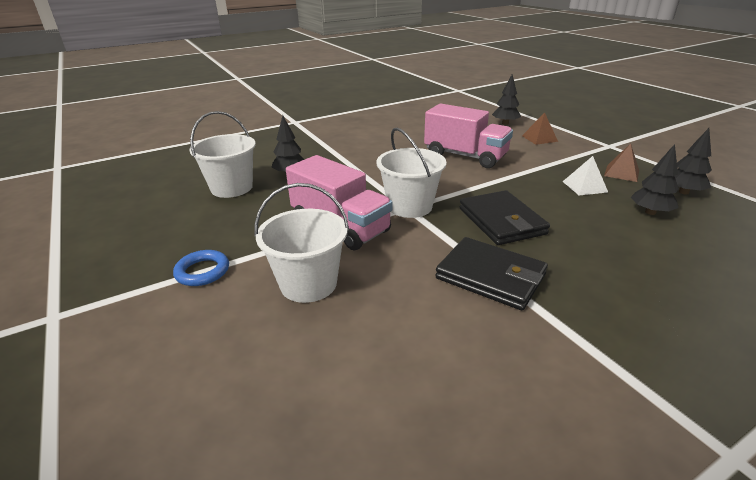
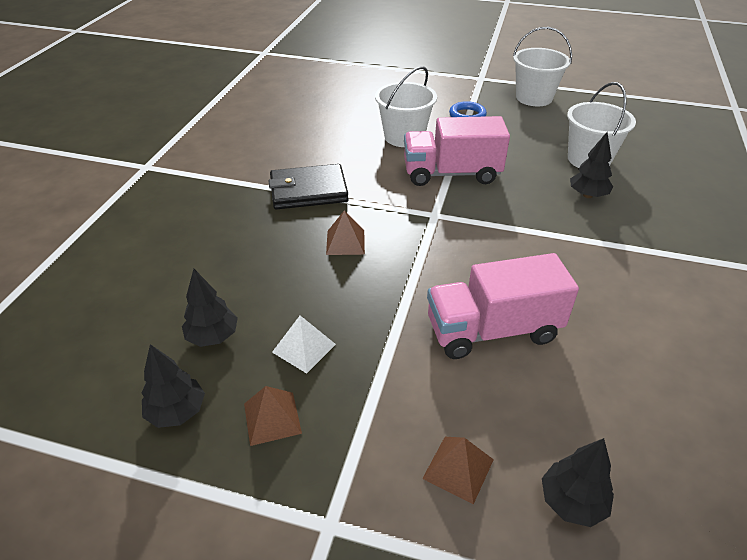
camera: 135 degrees right, 10 degrees up
white bucket [376,127,446,218] -> white bucket moved to [513,27,572,106]
black wallet [459,190,550,245] -> brown pyramid [326,210,365,255]

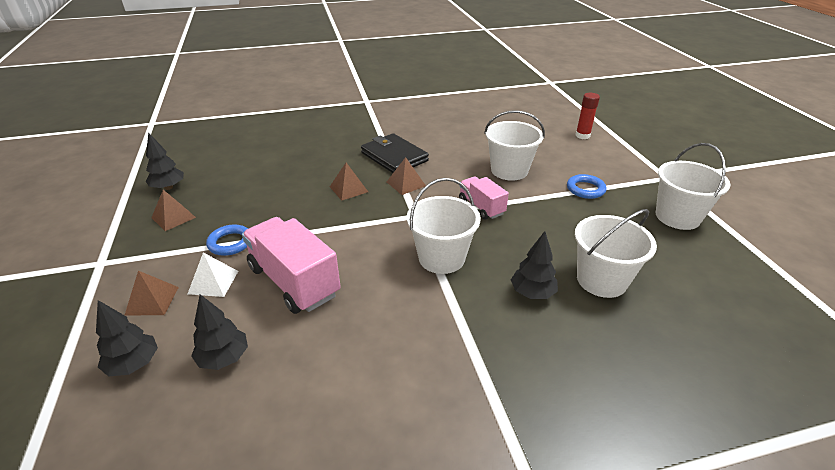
camera: 60 degrees right, 5 degrees down
black tree [182,269,238,347] -> black tree moved to [191,294,248,370]
white pyramid [272,316,336,373] -> white pyramid moved to [188,253,238,297]
pink truck [404,116,510,186] -> pink truck [459,176,509,220], size x0.57
none -> blue ring [206,224,248,256]
none -> brown pyramid [387,157,426,195]
none -> white bucket [407,178,481,274]
none -> red glue stick [575,93,600,139]

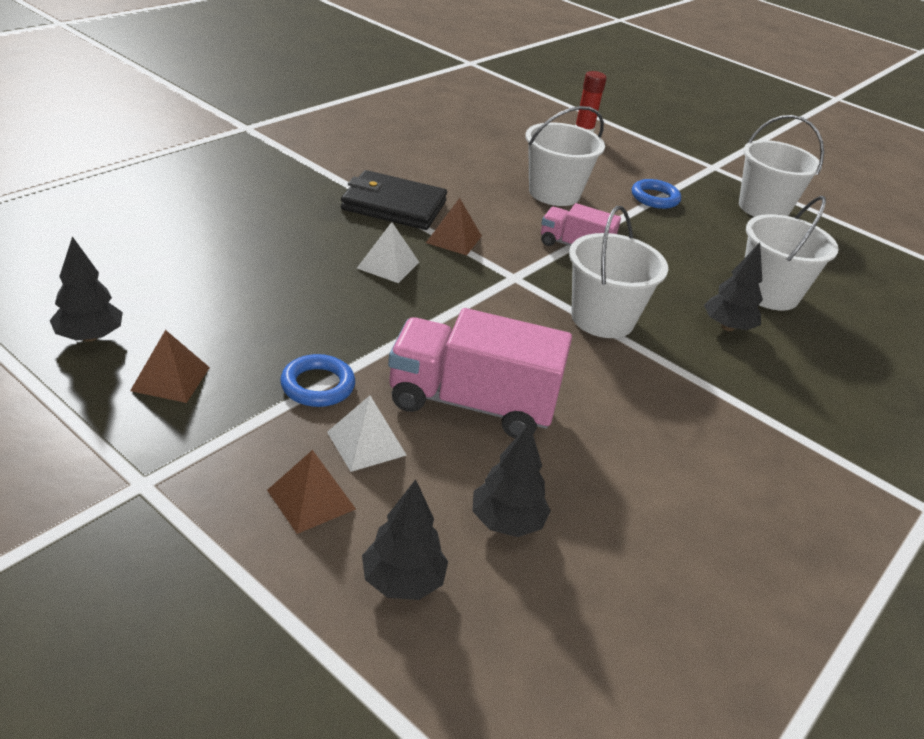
camera: 40 degrees left, 0 degrees up
brown pyramid [330,163,368,201] -> white pyramid [357,222,419,283]

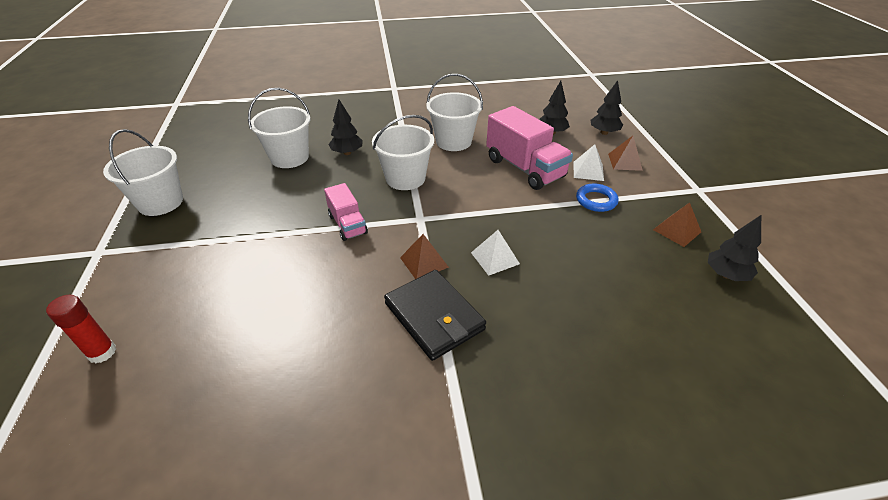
camera: 135 degrees left, 5 degrees up
white bucket [525,106,605,206] -> white bucket moved to [427,74,483,151]
blue ring [632,179,681,209] -> none

